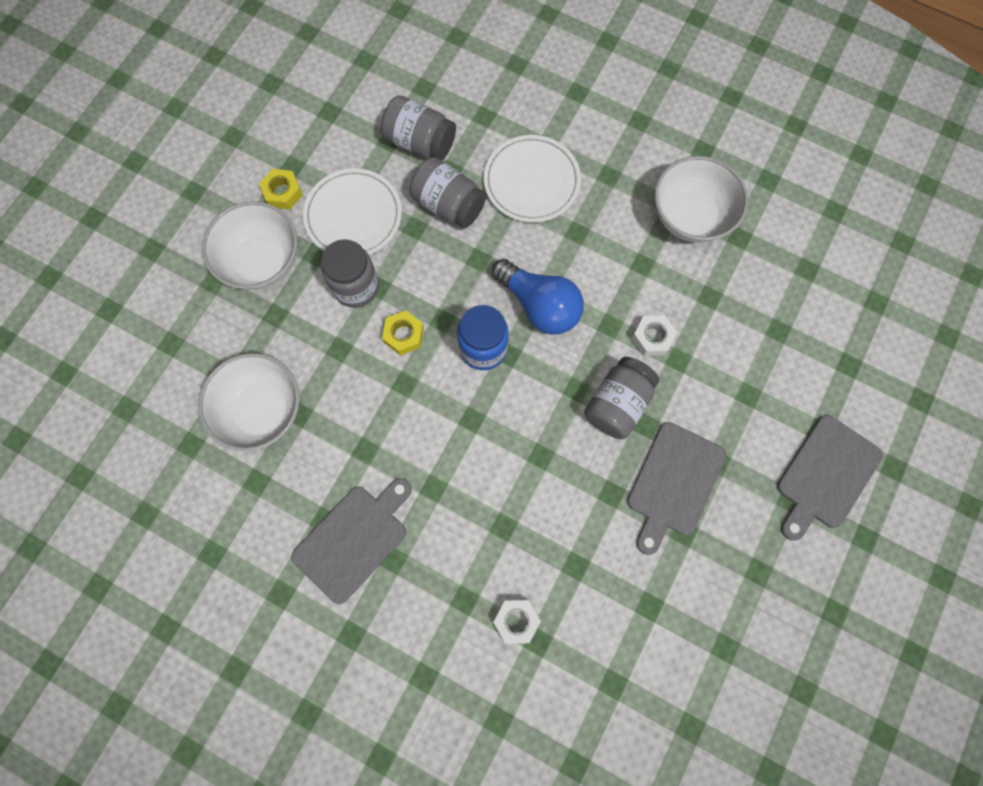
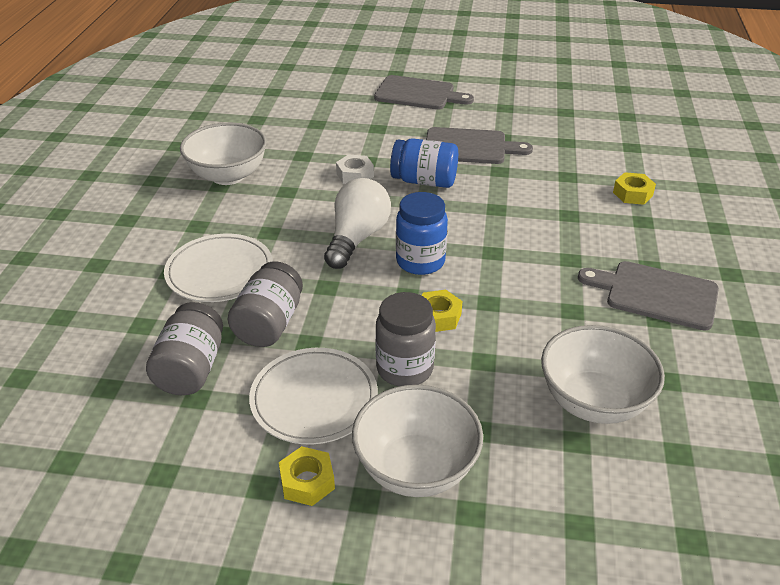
camera: 110 degrees left, 35 degrees down
blue light bulb [492,259,584,335] -> white light bulb [324,178,391,269]
white nut [493,600,541,644] -> yellow nut [613,172,656,205]
grey jar [584,357,659,439] -> blue jar [390,138,458,188]

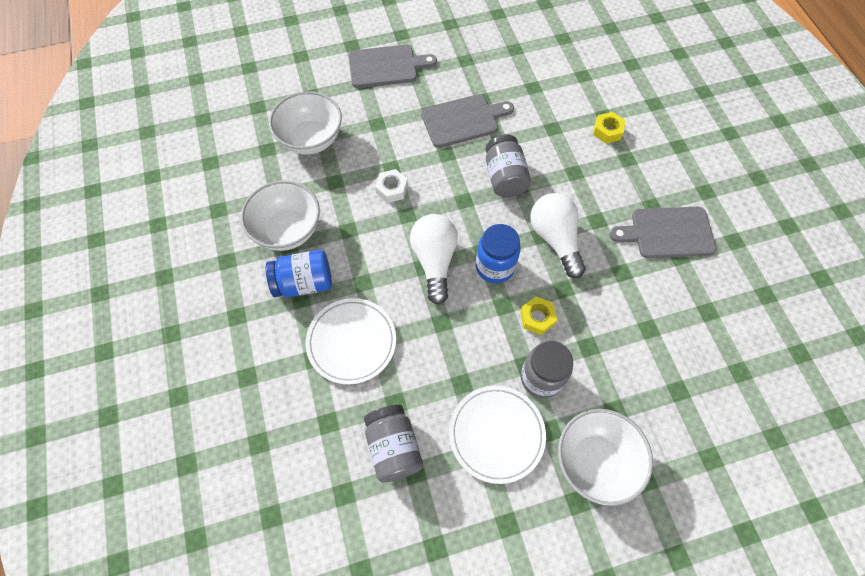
camera: 25 degrees left, 25 degrees up
grey jar [228,261,303,347] -> grey jar moved to [486,135,531,197]
yellow nut [279,446,335,506] -> none
blue jar [390,138,458,188] -> blue jar moved to [266,250,332,297]
white bowl [541,325,665,424] -> white bowl moved to [269,91,342,155]
none -> white light bulb [530,193,586,278]

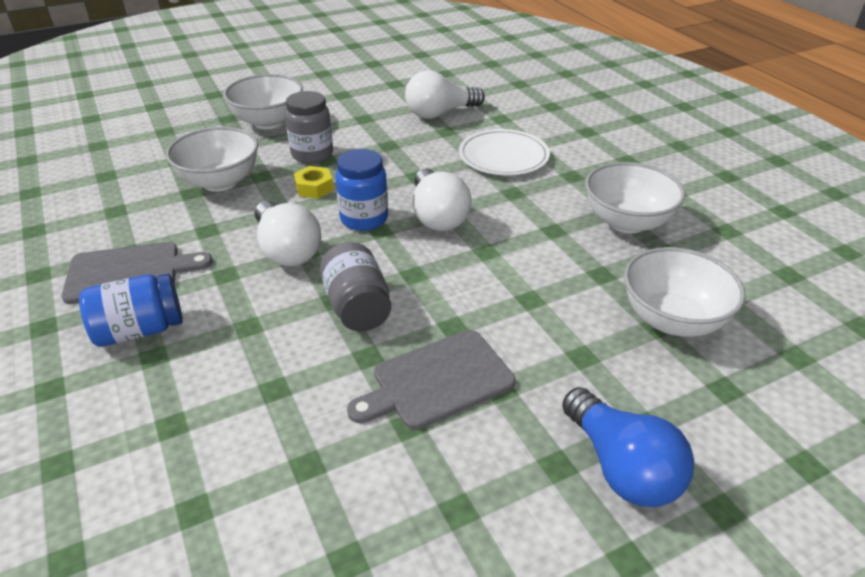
camera: 170 degrees right, 25 degrees down
blue jar [266,250,332,297] -> blue jar moved to [79,273,183,347]
grey cutting board [348,45,437,88] -> blue light bulb [562,387,694,507]
grey jar [364,405,423,483] -> white light bulb [405,71,485,119]
white nut [375,169,408,203] -> none
white plate [449,386,546,484] -> none
yellow nut [593,112,625,144] -> none
none -> white bowl [166,127,258,192]

